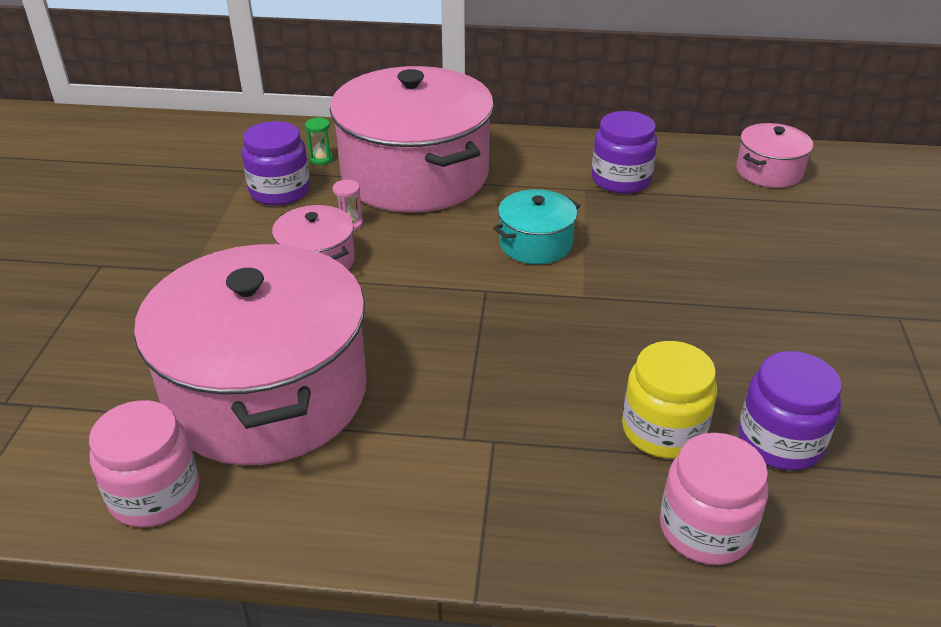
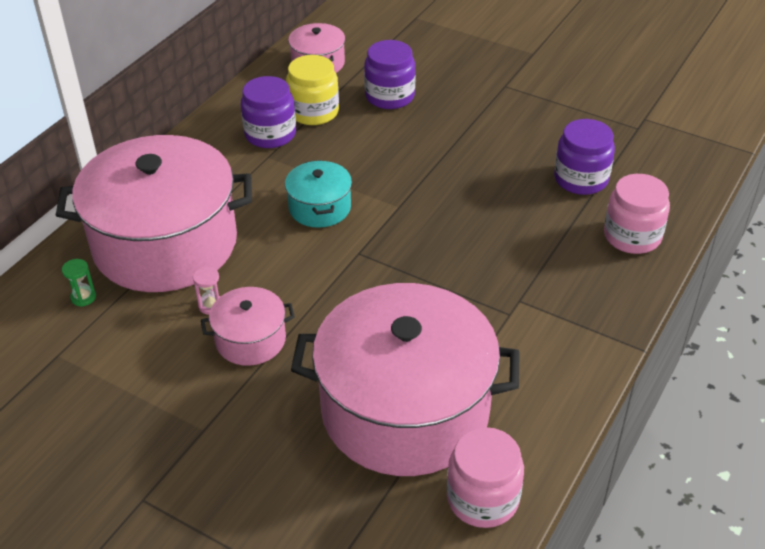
camera: 65 degrees left, 5 degrees up
purple jar [242,121,310,206] -> purple jar moved to [364,40,416,109]
yellow jar [622,341,717,458] -> yellow jar moved to [286,55,339,125]

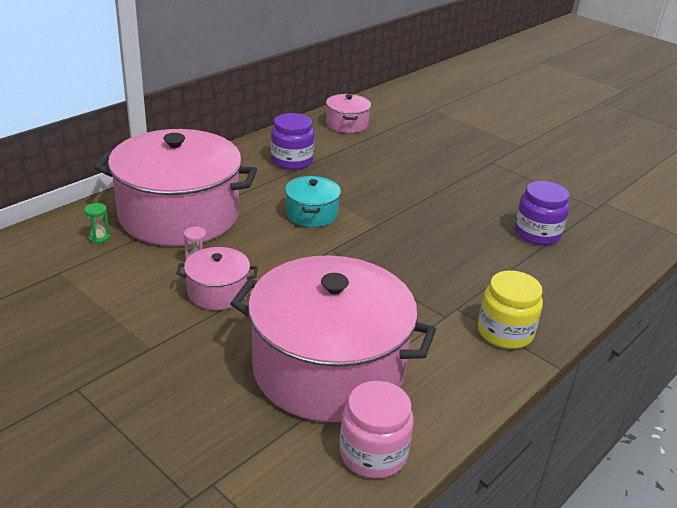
camera: 10 degrees right, 10 degrees down
yellow jar [286,55,339,125] -> yellow jar moved to [478,271,543,349]
purple jar [364,40,416,109] -> none
pink jar [604,174,670,254] -> none

